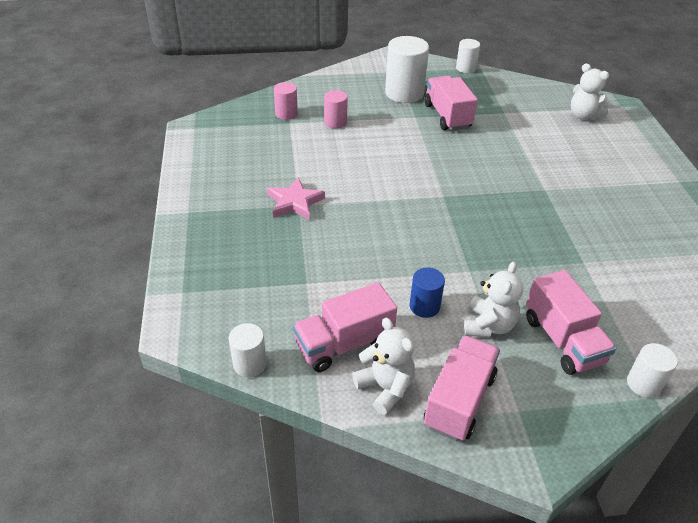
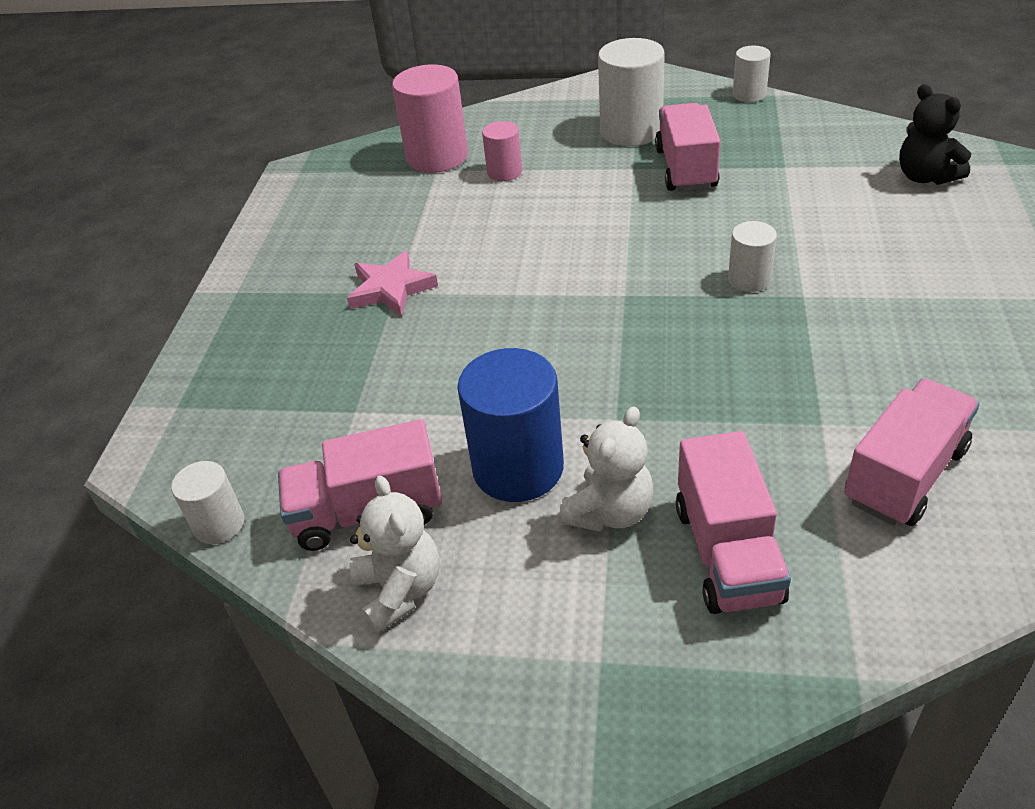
camera: 20 degrees right, 0 degrees up
pink cylinder [274,82,298,120] -> pink cylinder [392,64,468,173], size x1.83
blue cylinder [410,268,445,318] -> blue cylinder [457,348,564,502], size x1.83
pink truck [424,335,500,441] -> pink truck moved to [844,379,980,526]
white teddy bear [571,63,611,120] -> black teddy bear [899,84,971,185]
white cylinder [627,343,678,398] -> white cylinder moved to [728,221,777,292]

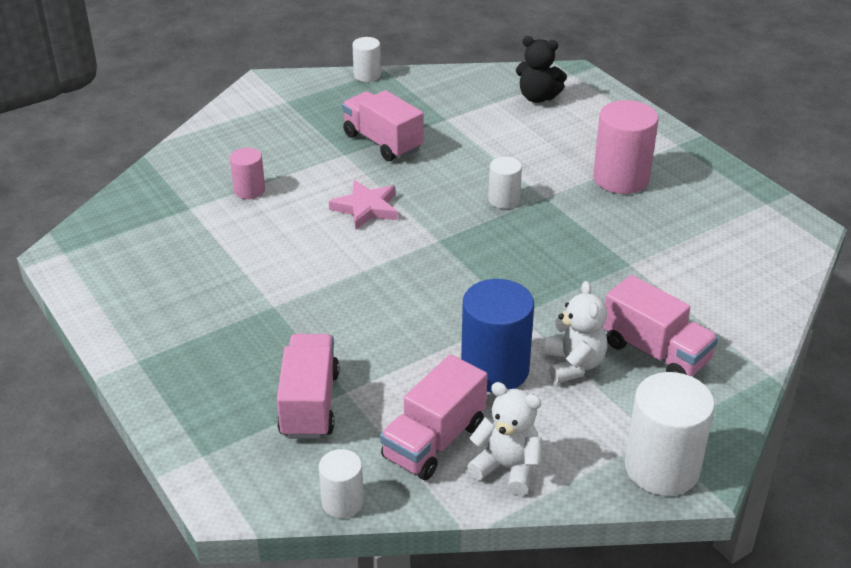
camera: 45 degrees left, 5 degrees down
pink star [347,250,438,317] -> pink star moved to [329,180,398,230]
pink cylinder [392,64,468,173] -> pink cylinder moved to [593,100,658,194]
white cylinder [598,38,665,146] -> white cylinder moved to [625,372,715,496]
pink truck [844,379,980,526] -> pink truck moved to [277,334,339,439]

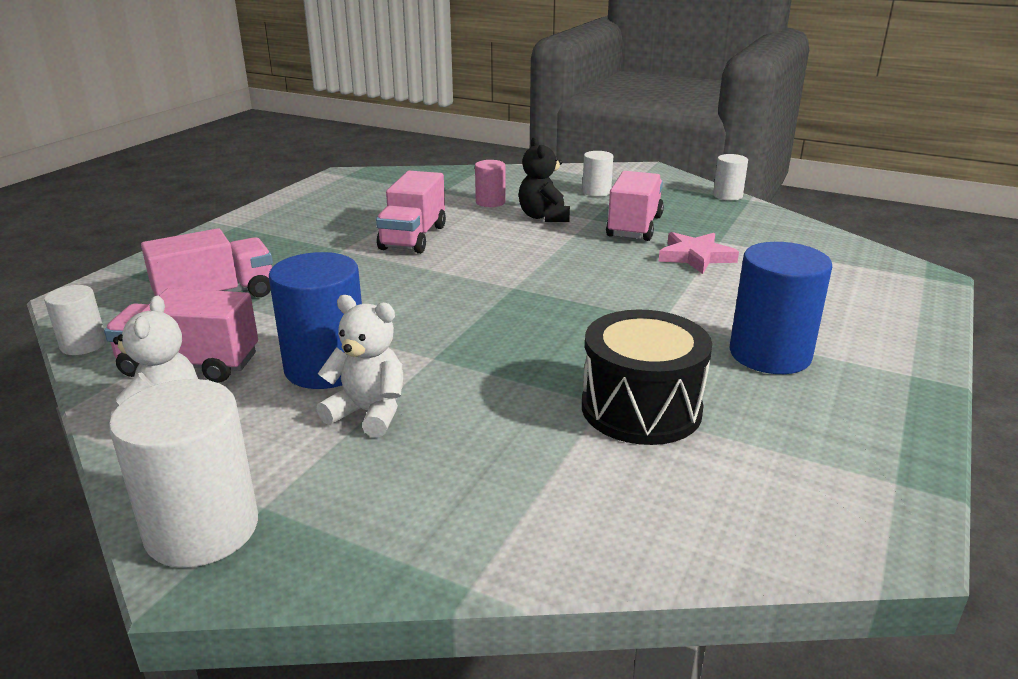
camera: 60 degrees right, 10 degrees down
pink star [329,180,398,230] -> pink star moved to [659,232,739,274]
white cylinder [488,157,522,209] -> white cylinder moved to [582,151,613,197]
black teddy bear [516,36,567,103] -> black teddy bear moved to [519,137,570,222]
white teddy bear [544,281,607,384] -> white teddy bear turned 120 degrees counterclockwise [317,295,403,437]
pink cylinder [593,100,658,194] -> blue cylinder [730,242,832,374]
pink truck [602,275,718,376] -> pink truck moved to [376,171,446,254]
none -> black drum [582,310,712,445]

